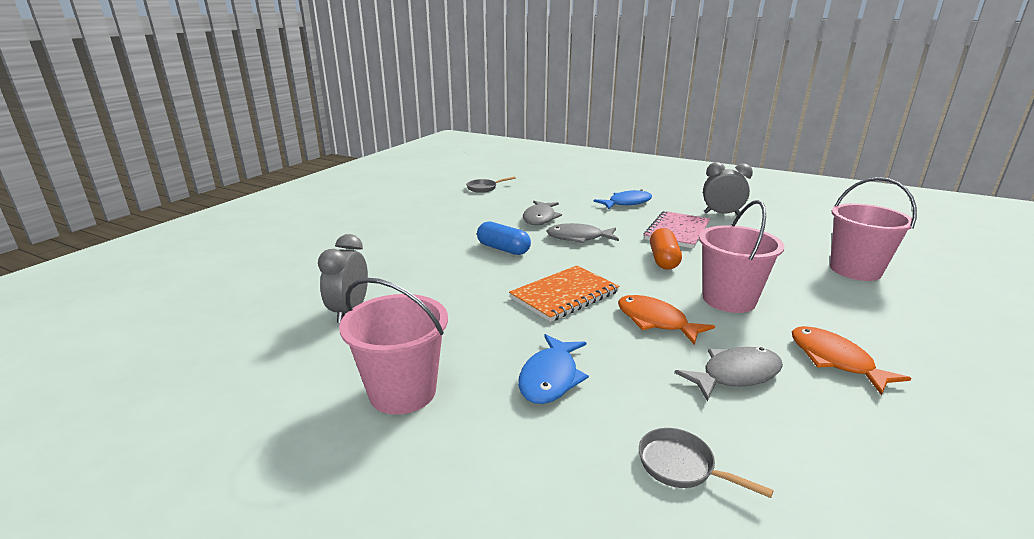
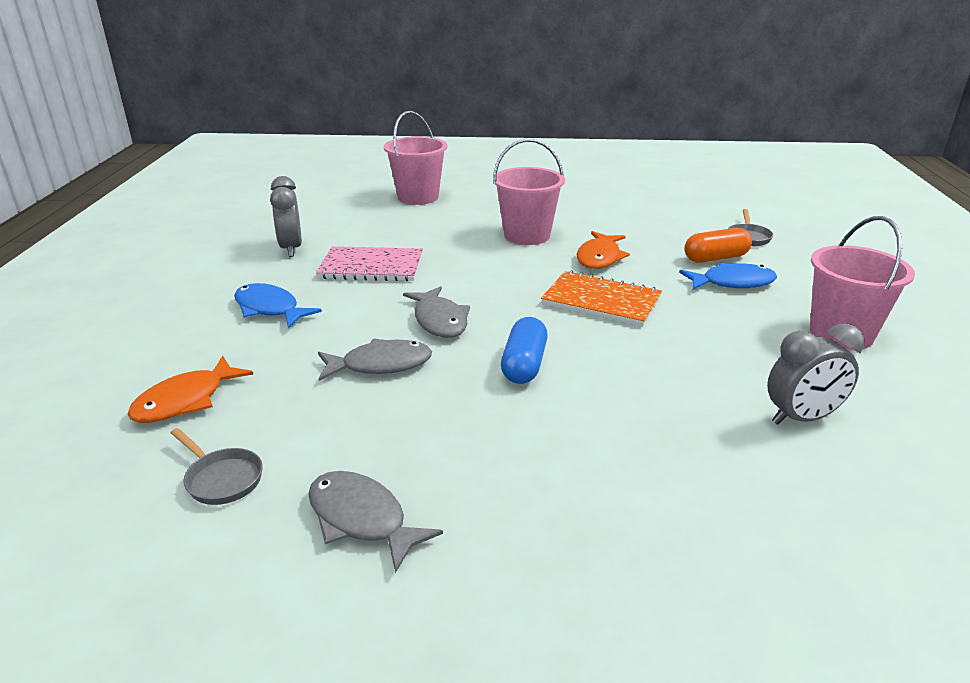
camera: 115 degrees left, 5 degrees up
orange capsule [650,228,682,270] -> orange capsule moved to [685,228,752,263]
grey fish [674,347,783,401] -> grey fish moved to [308,471,443,573]
orange fish [792,326,911,395] -> orange fish moved to [127,356,253,423]

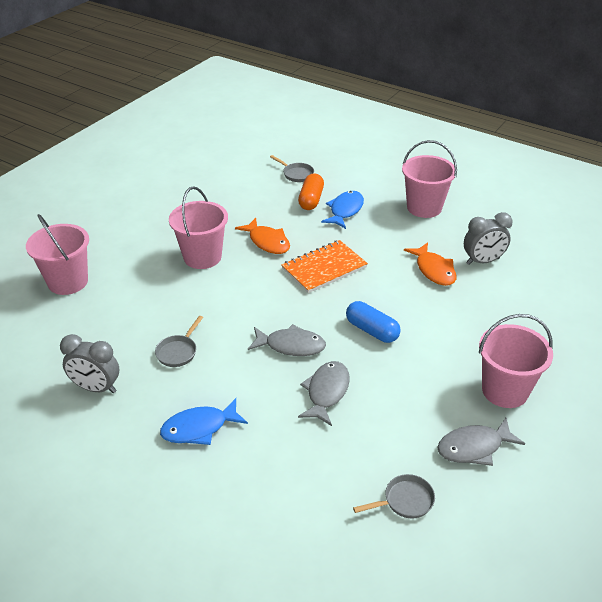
camera: 60 degrees left, 10 degrees up
orange fish [127,356,253,423] -> orange fish moved to [404,243,457,286]
pink notebook [316,246,423,281] -> grey pan [155,316,203,367]
grey clock [767,324,865,425] -> grey clock turned 60 degrees clockwise [464,212,512,265]
none -> pink bucket [479,314,553,408]

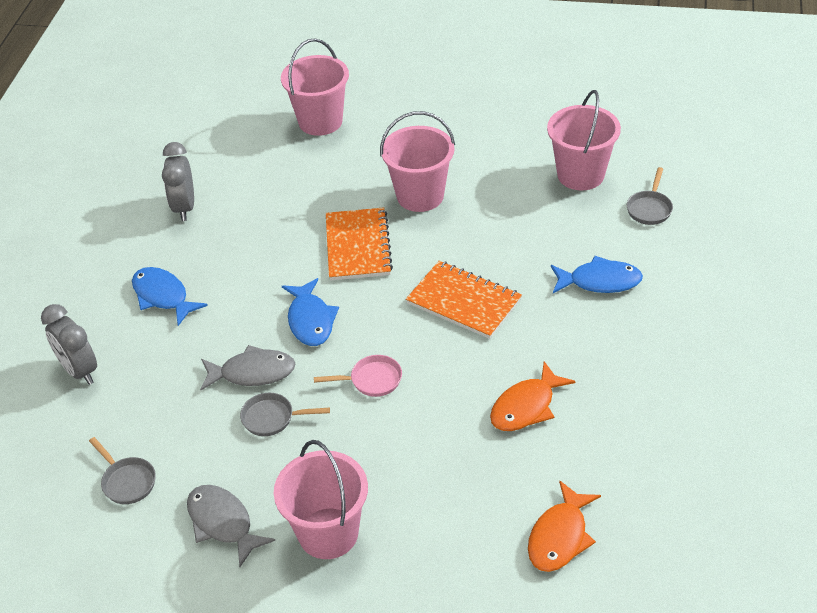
camera: 70 degrees right, 5 degrees up
grey pan [155,316,203,367] -> grey pan moved to [240,393,330,436]
orange fish [235,218,290,254] -> orange fish moved to [528,480,601,572]
grey fish [248,324,326,356] -> blue fish [282,278,339,346]
orange capsule [298,173,324,210] -> none
blue capsule [346,301,401,343] -> pink pan [314,355,402,397]
pink bucket [402,140,457,218] -> pink bucket moved to [547,90,621,190]
grey clock [464,212,512,265] -> grey clock moved to [41,304,97,385]
none -> orange notebook [326,207,393,281]

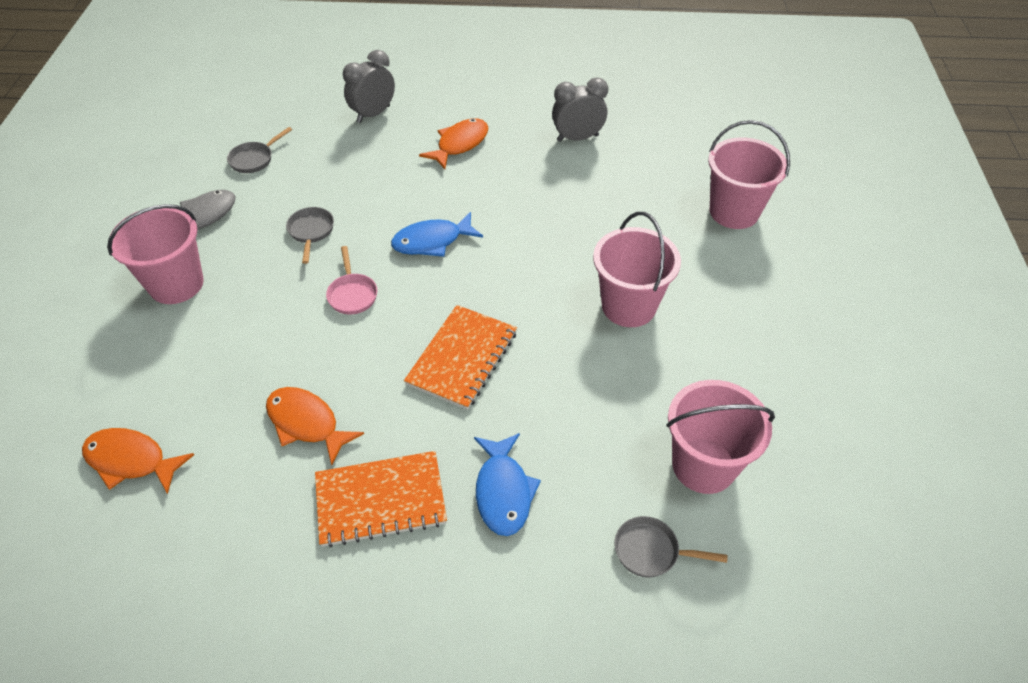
camera: 80 degrees right, 5 degrees up
blue fish [132,267,208,326] -> orange fish [419,118,488,169]
grey fish [200,345,295,390] -> none
orange notebook [326,207,393,281] -> orange notebook moved to [315,451,447,547]

